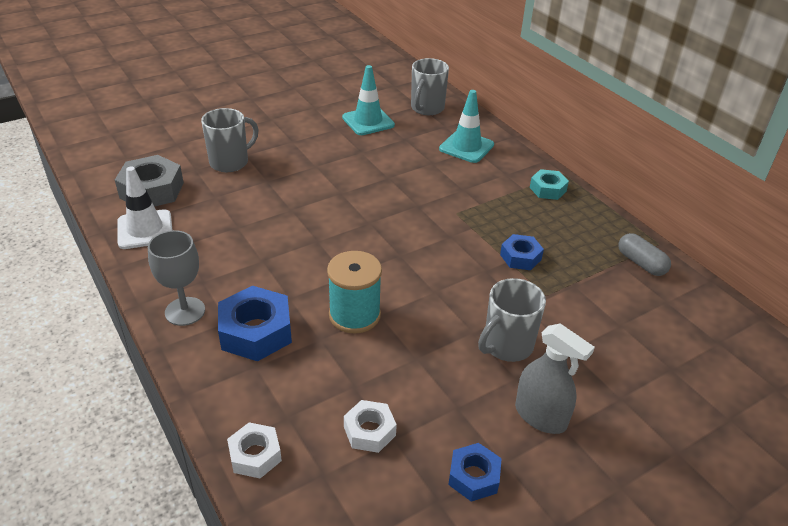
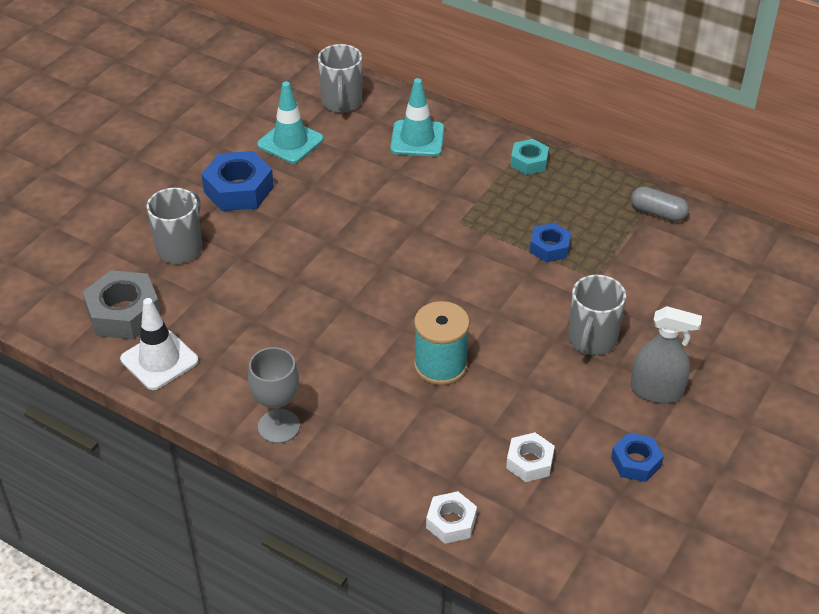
camera: 25 degrees left, 5 degrees up
blue nut [218,286,292,361] -> blue nut moved to [201,151,274,211]

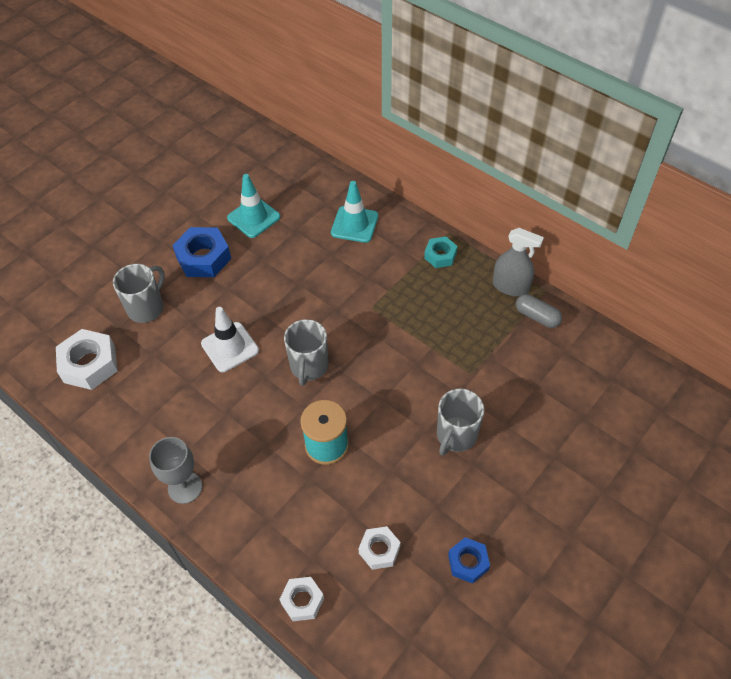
camera: 10 degrees right, 10 degrees up
grey nut [83,270,161,340] -> white nut [56,329,117,390]
white traffic cone [120,298,199,390] -> white traffic cone moved to [201,307,259,372]
grey mug [318,44,362,113] -> grey mug moved to [284,319,329,386]
blue nut [530,223,571,262] -> none
grey spray bottle [631,306,702,403] -> grey spray bottle moved to [493,228,544,296]

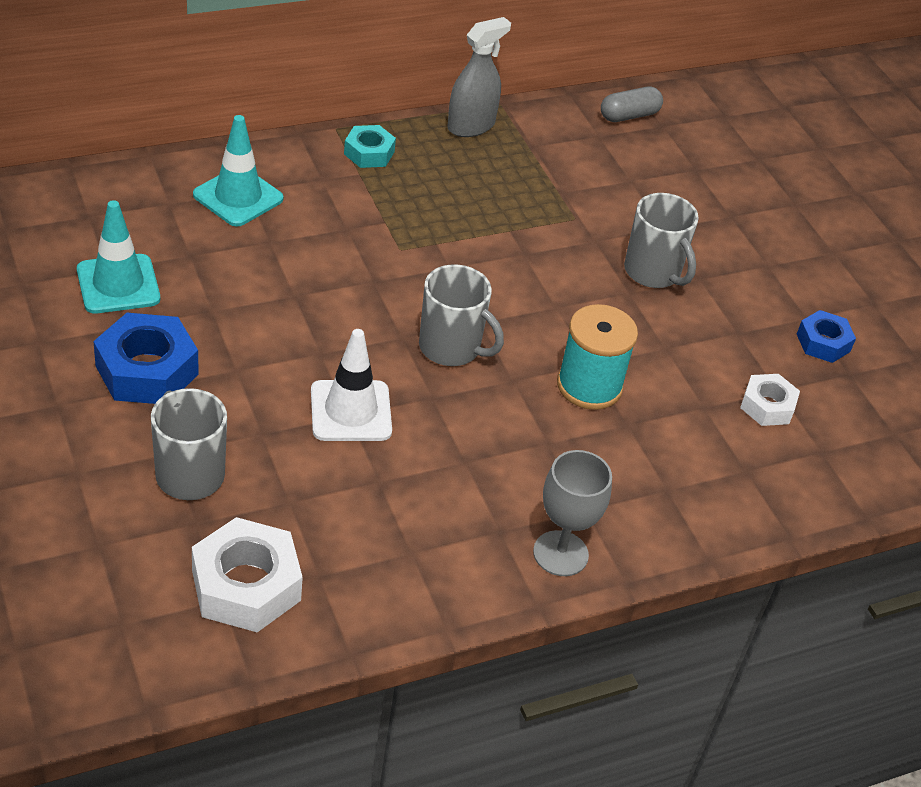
camera: 70 degrees left, 10 degrees down
white nut [279,577,324,621] -> none
grey capsule [516,294,562,328] -> grey capsule moved to [601,87,663,122]

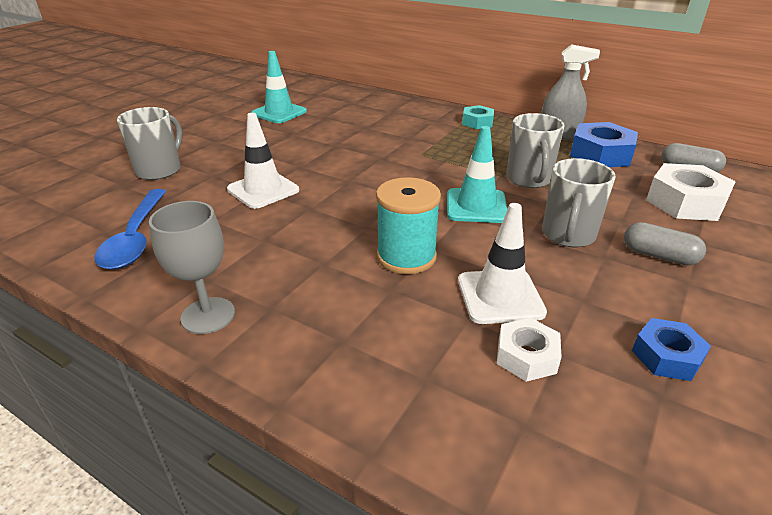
camera: 60 degrees right, 10 degrees down
blue nut [93,313,199,404] -> blue nut moved to [570,122,638,167]
white nut [192,517,303,632] -> white nut moved to [646,163,736,221]
turquoise traffic cone [193,115,284,227] -> turquoise traffic cone moved to [447,126,508,223]
grey mug [419,264,504,366] -> grey mug moved to [506,113,564,188]
none -> blue spoon [95,189,166,270]
none -> white traffic cone [458,203,547,324]
none -> grey capsule [624,222,706,265]

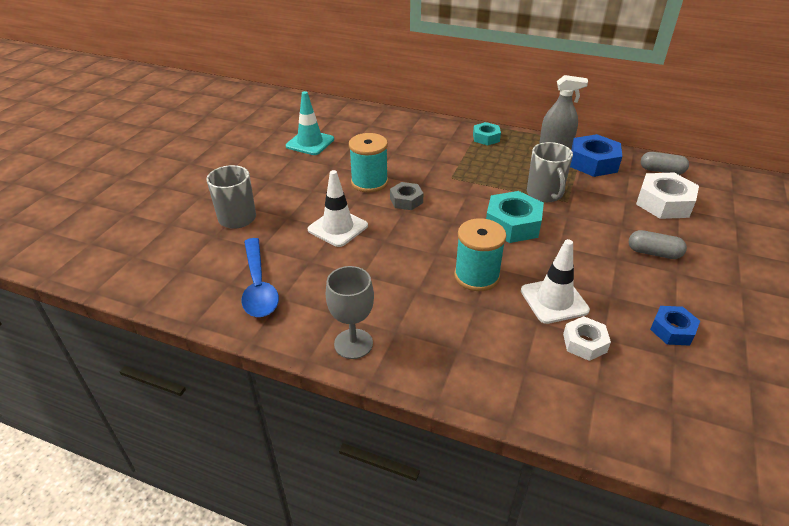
camera: 10 degrees left, 5 degrees up
turquoise traffic cone [447,126,508,223] -> turquoise nut [486,191,544,243]
grey mug [542,158,616,247] -> none
none -> turquoise spool [349,133,388,193]
none -> grey nut [390,182,423,210]

